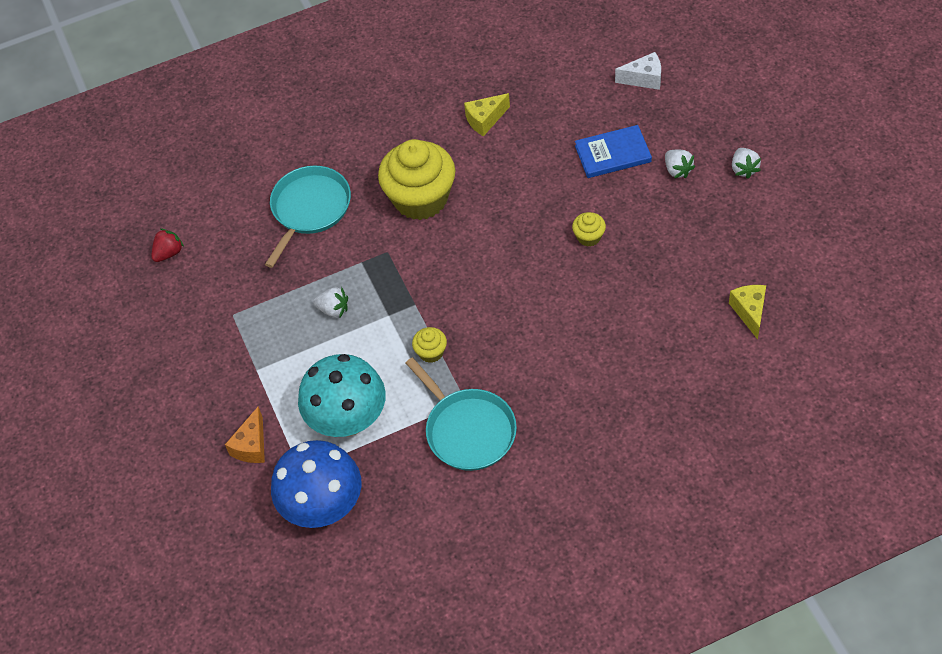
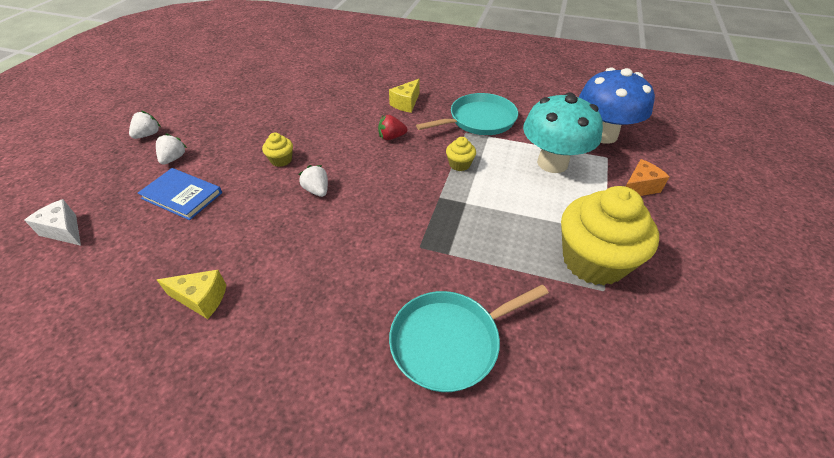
camera: 145 degrees left, 10 degrees down
red strawberry [151,229,184,262] -> red strawberry moved to [378,115,407,140]
white strawberry [313,287,348,318] -> white strawberry moved to [298,165,328,197]
yellow cupcake [378,139,455,220] -> yellow cupcake moved to [561,186,659,286]
turquoise pan [406,357,517,471] -> turquoise pan turned 60 degrees clockwise [416,93,518,135]
yellow cheese [729,285,766,339] -> yellow cheese moved to [389,79,420,113]

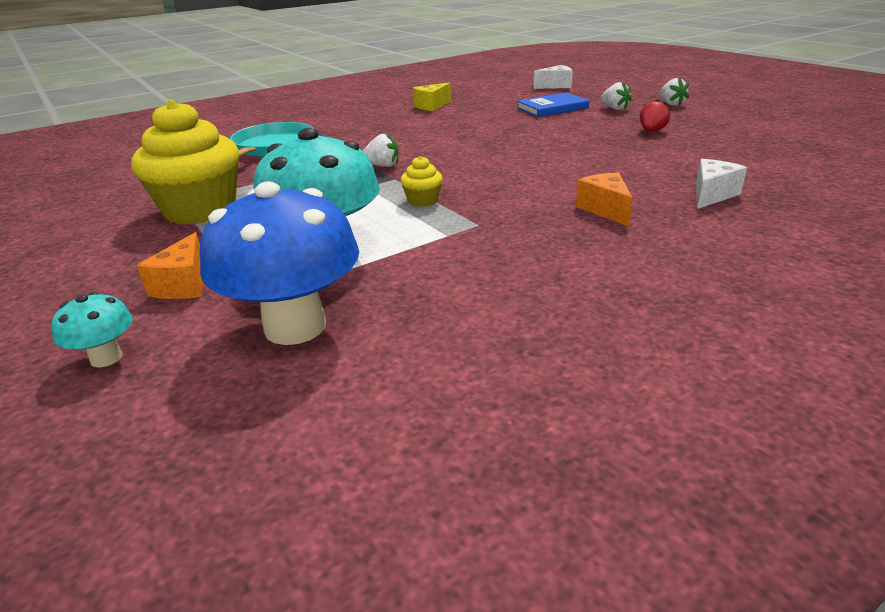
camera: 130 degrees right, 15 degrees down
yellow cupcake [262,133,293,167] -> none
white strawberry [298,165,328,197] -> white strawberry moved to [363,133,398,167]
red strawberry [378,115,407,140] -> red strawberry moved to [640,99,671,132]
yellow cheese [389,79,420,113] -> orange cheese [576,172,633,226]
turquoise pan [416,93,518,135] -> none
none -> turquoise mushroom [51,292,133,368]
none -> white cheese [696,159,747,209]

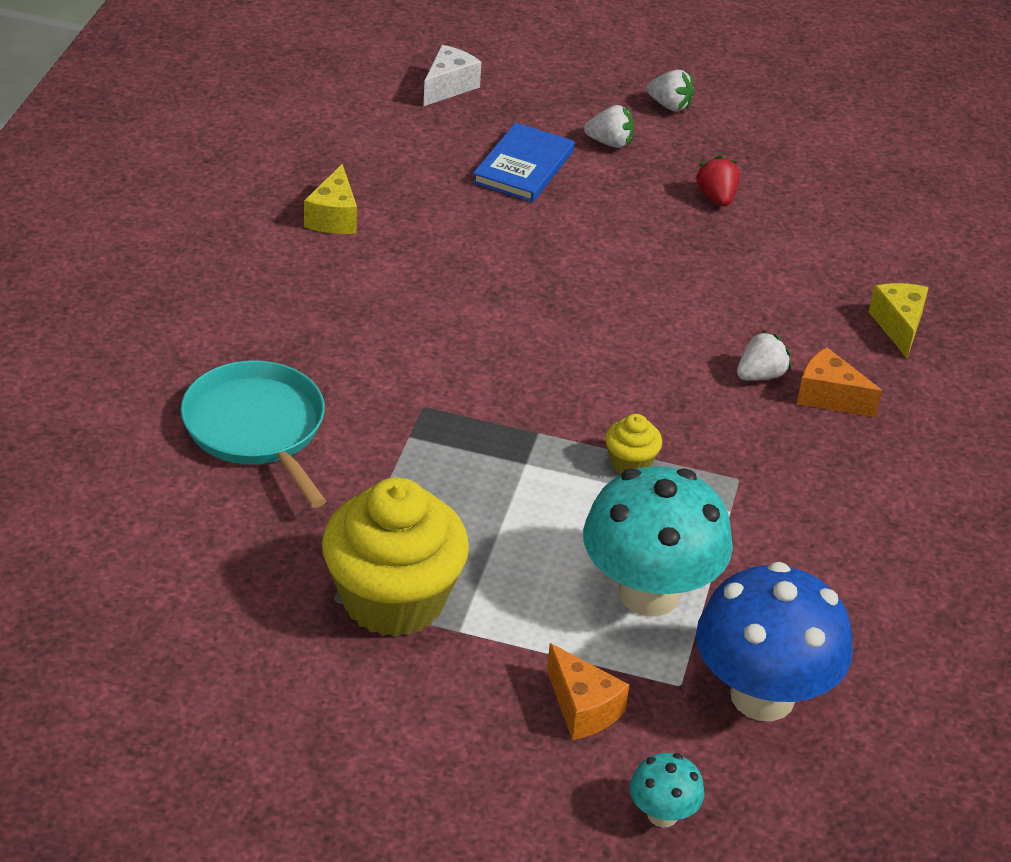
camera: 45 degrees left, 10 degrees up
white strawberry [363,133,398,167] -> white strawberry moved to [737,330,791,381]
white cheese [696,159,747,209] -> yellow cheese [869,283,929,358]

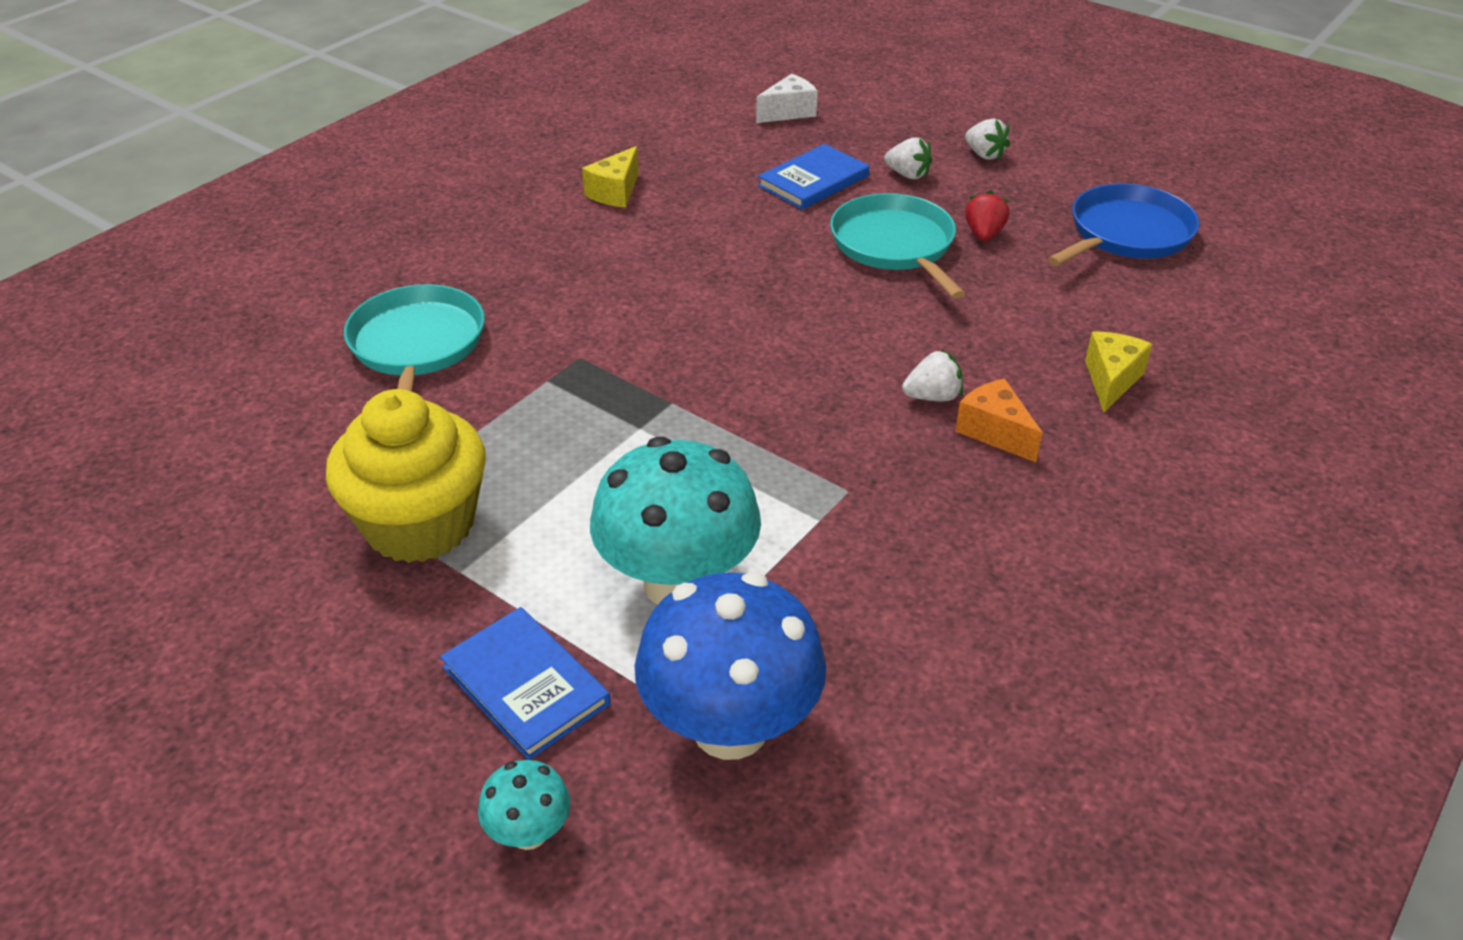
camera: 25 degrees right, 0 degrees up
orange cheese [547,643,629,740] -> blue book [440,607,611,760]
yellow cupcake [605,414,662,473] -> none
none -> turquoise pan [830,193,965,299]
none -> blue pan [1048,184,1200,266]

